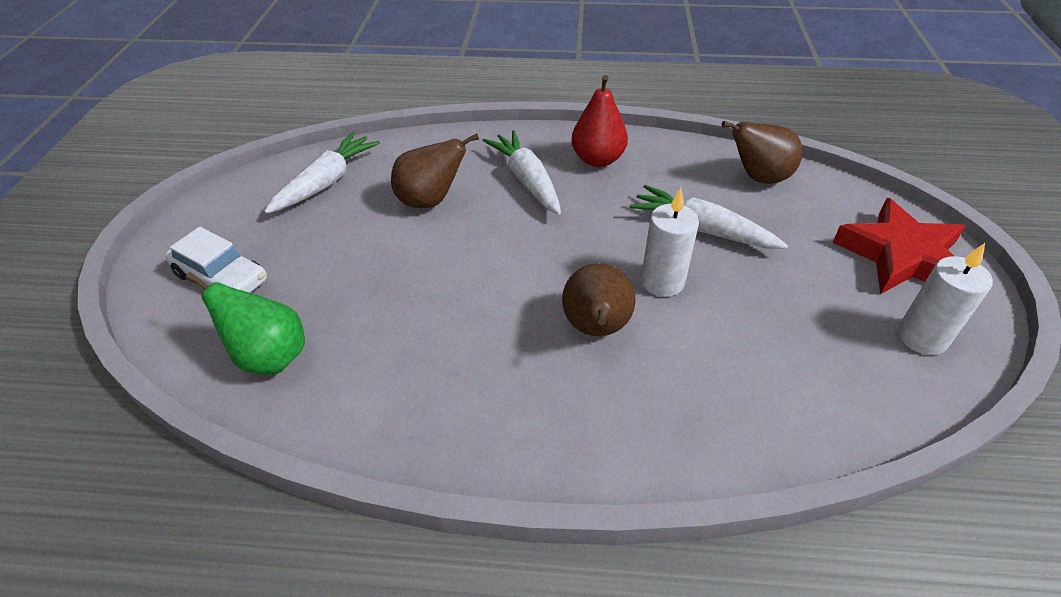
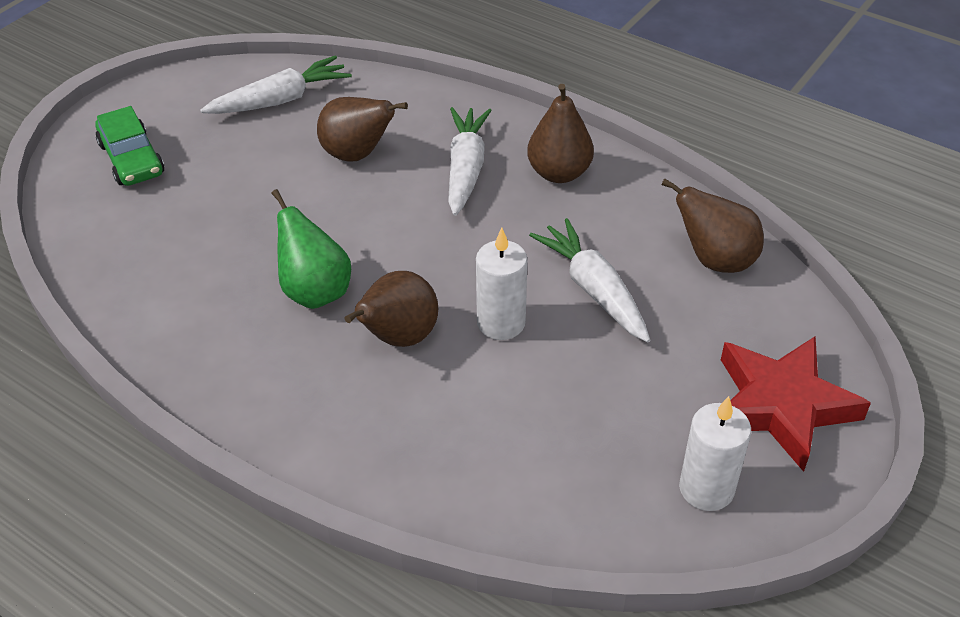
camera: 30 degrees right, 0 degrees up
white car [165,227,267,293] -> green car [95,106,164,186]
green pear [185,272,305,375] -> green pear moved to [272,189,351,309]
red pear [571,75,628,167] -> brown pear [527,84,594,183]

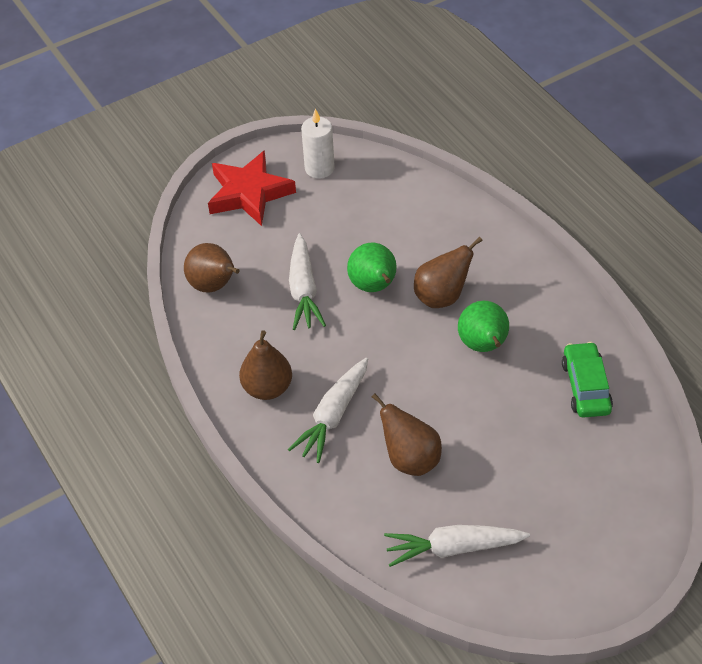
camera: 155 degrees left, 5 degrees up
green car [95,106,164,186] -> green car moved to [562,342,613,418]
white candle [476,228,527,340] -> green pear [347,242,397,292]

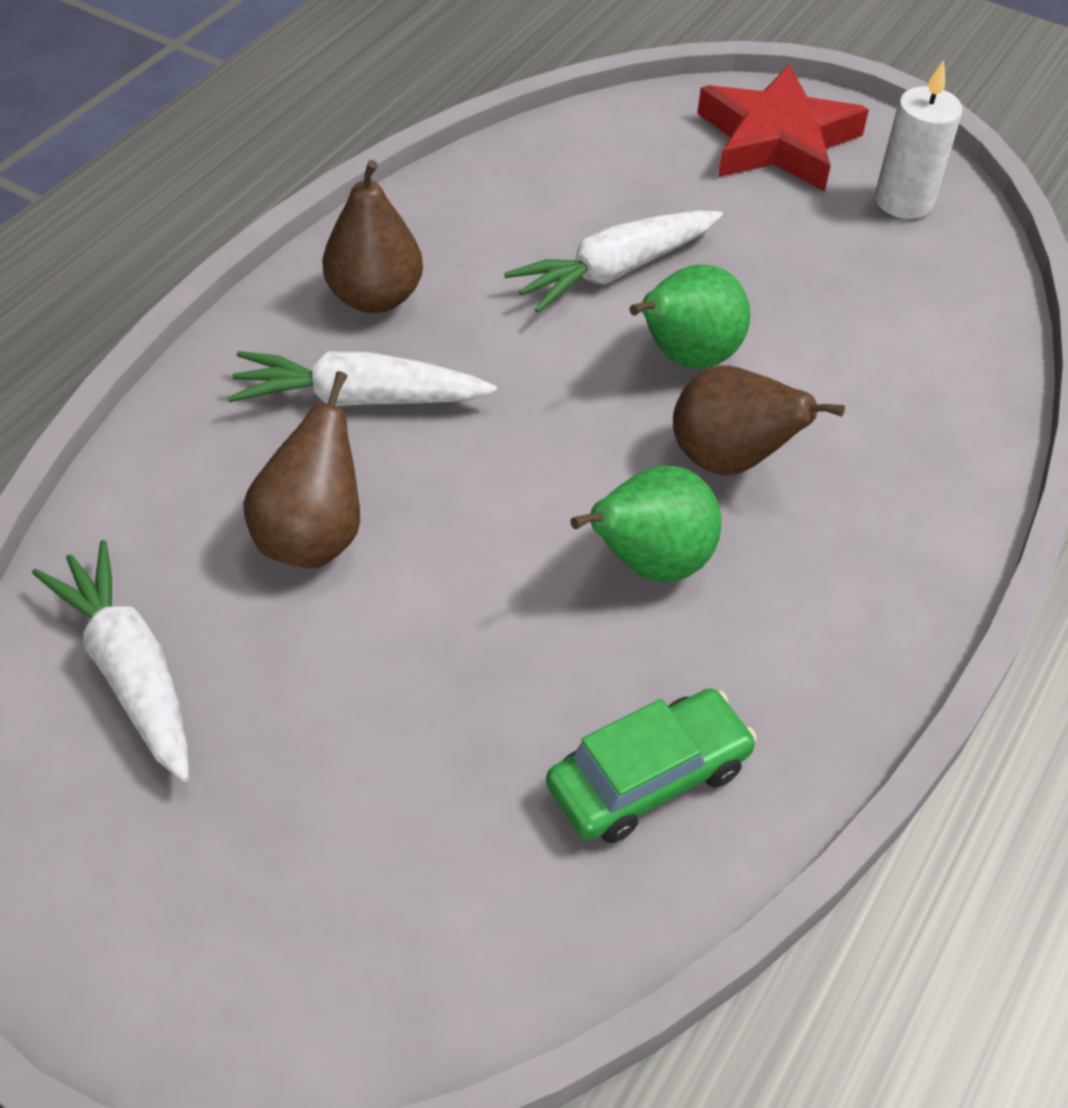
camera: 60 degrees right, 0 degrees up
brown pear [184,243,240,292] -> none

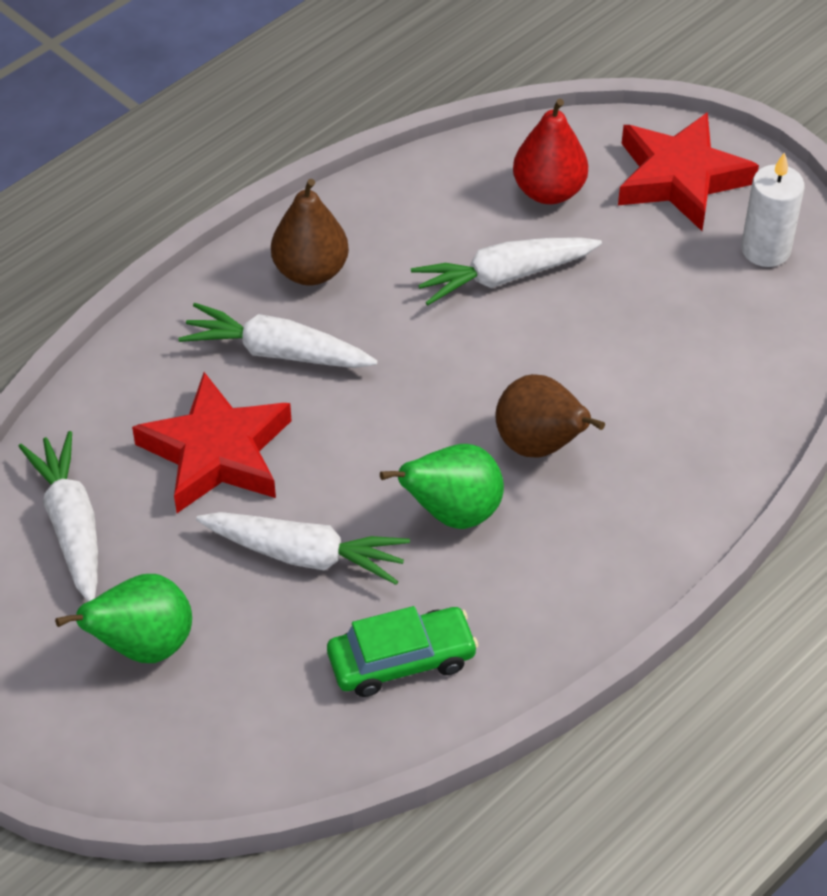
camera: 15 degrees right, 0 degrees up
brown pear [243,371,360,568] -> red star [132,372,292,513]
green pear [629,264,750,369] -> green pear moved to [55,574,192,663]
none -> white carrot [196,512,410,585]
none -> red pear [513,99,588,204]

